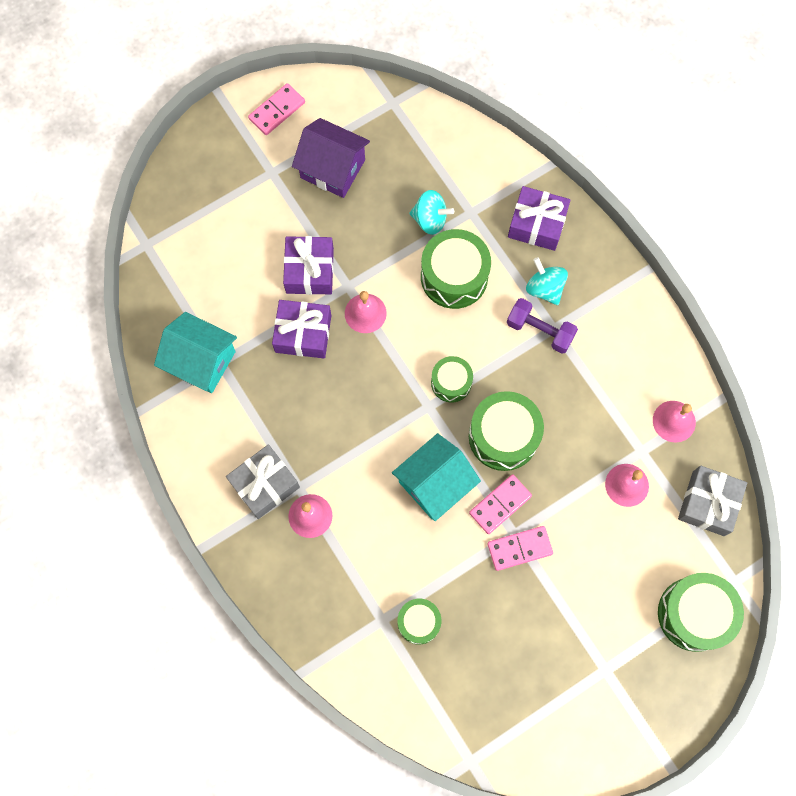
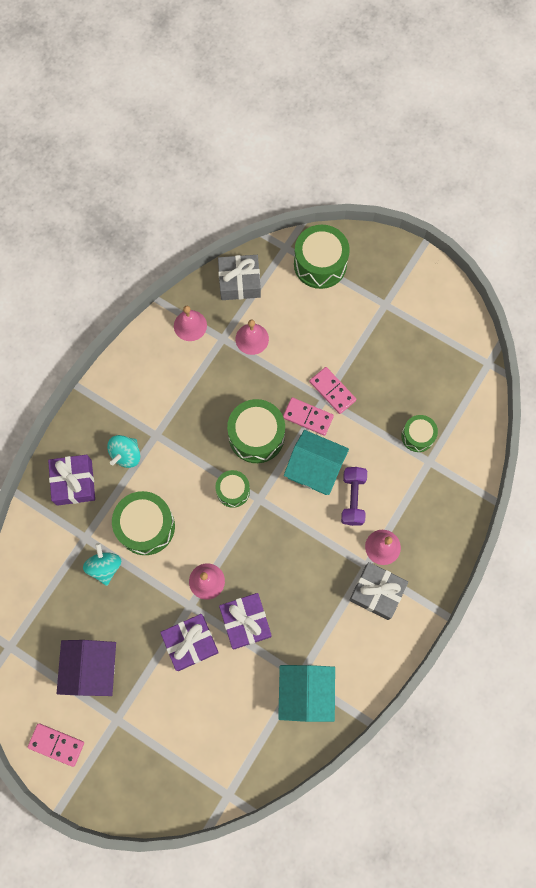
camera: 115 degrees left, 0 degrees up
purple dumbbell [507,298,578,353] -> purple dumbbell moved to [341,467,367,526]

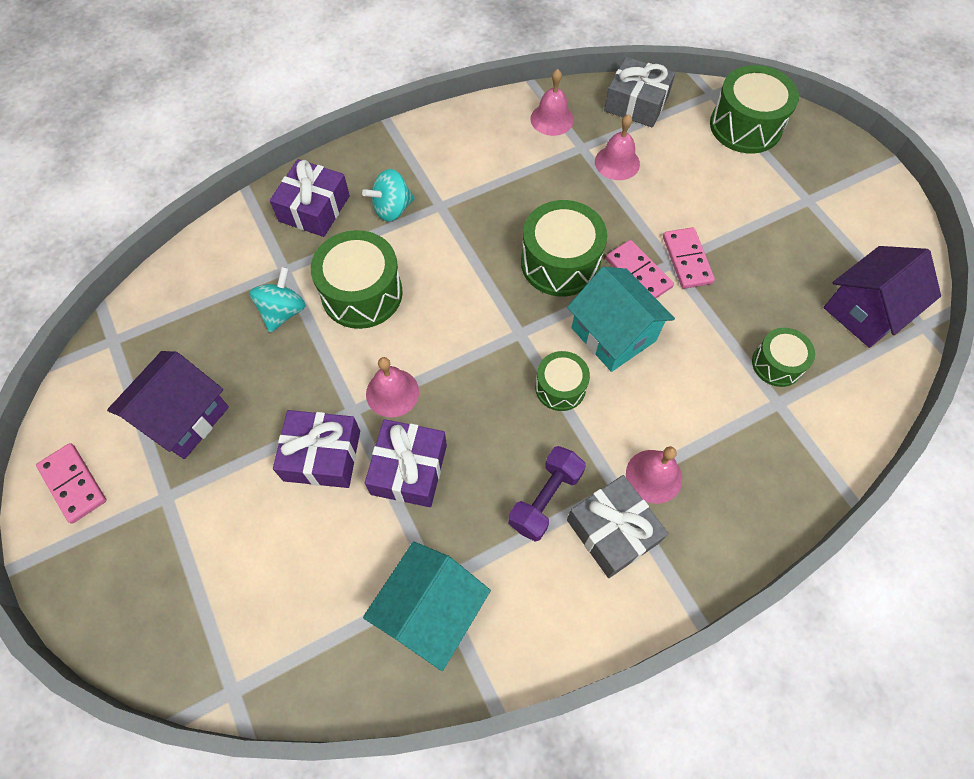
camera: 30 degrees right, 10 degrees down
green drum [215,470,250,508] -> green drum moved to [535,351,590,411]
purple dumbbell [341,467,367,526] -> purple dumbbell moved to [508,446,586,542]
none -> purple house [824,246,941,348]

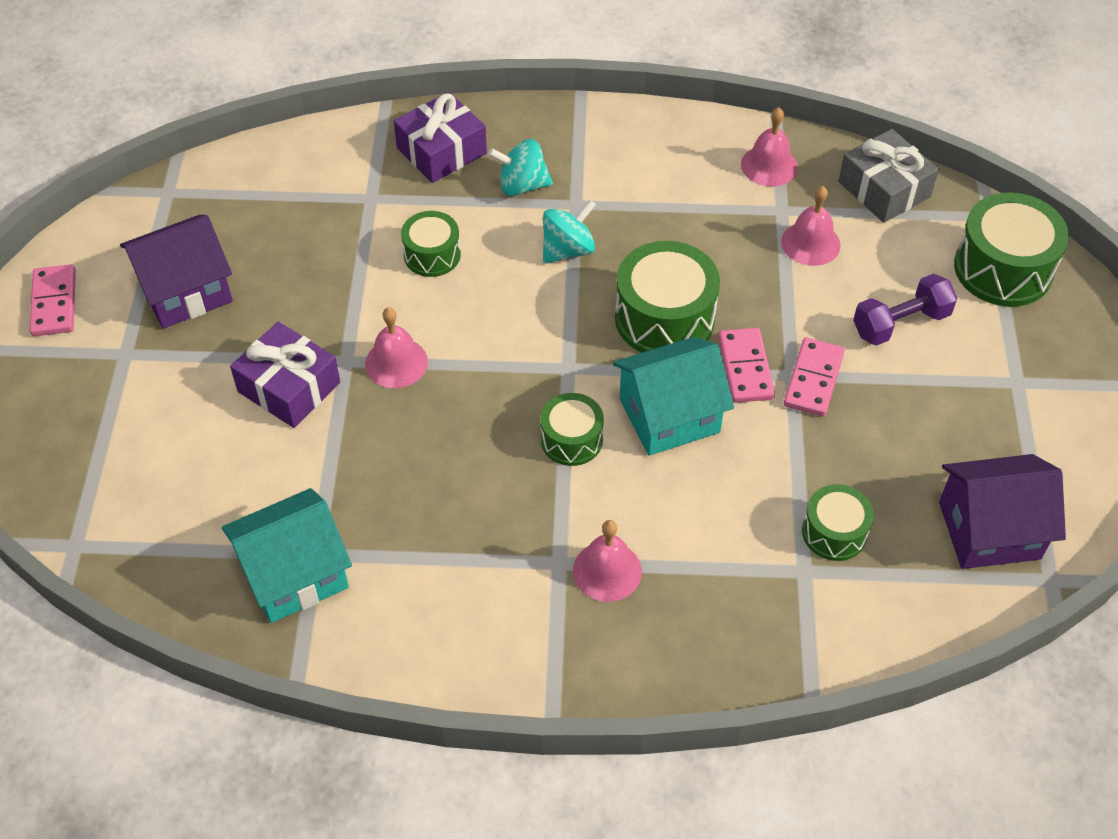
camera: 30 degrees right, 10 degrees down
turquoise spinning top [250,267,306,333] -> turquoise spinning top moved to [543,200,596,264]
green drum [311,230,403,329] -> green drum [401,211,461,277], size x0.59
purple gift [365,419,447,507] -> none
purple dumbbell [508,446,586,542] -> purple dumbbell moved to [853,274,957,346]
turquoise house [567,267,675,372] -> turquoise house turned 75 degrees clockwise [613,337,734,456]
grey gift [567,475,668,578] -> none

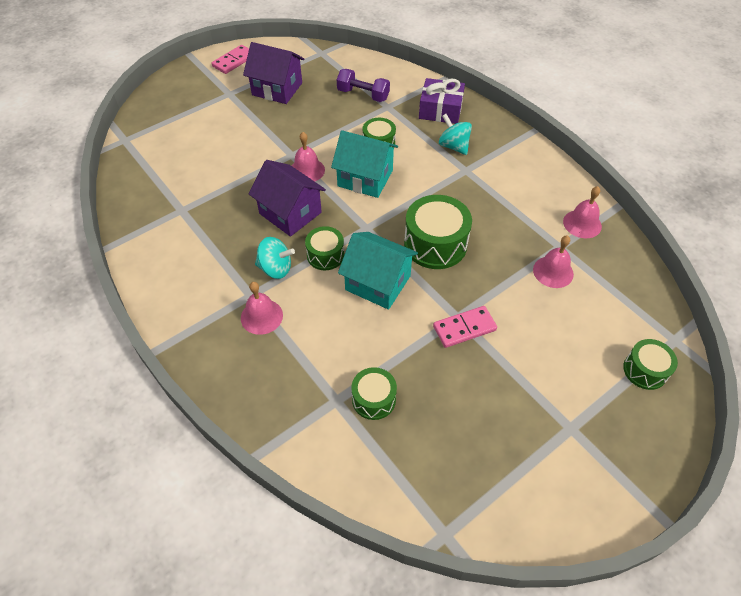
camera: 50 degrees right, 0 degrees up
turquoise house [222,488,352,623] -> turquoise house moved to [331,130,398,198]
purple gift [230,322,340,428] -> none
turquoise spinning top [543,200,596,264] -> turquoise spinning top moved to [255,237,295,279]
pink domino [718,328,775,403] -> none
grey gift [838,129,939,223] -> none
purple dumbbell [853,274,957,346] -> purple dumbbell moved to [337,69,390,102]
purple house [939,454,1066,569] -> purple house moved to [249,160,326,237]
green drum [954,193,1069,307] -> green drum [623,339,678,390], size x0.59

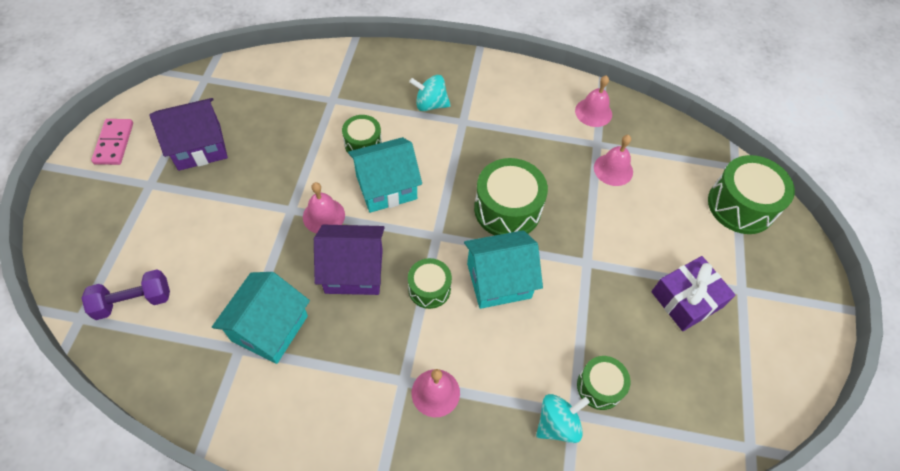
camera: 45 degrees left, 5 degrees up
turquoise spinning top [255,237,295,279] -> turquoise spinning top moved to [536,394,590,443]
purple dumbbell [337,69,390,102] -> purple dumbbell moved to [81,270,170,320]
purple gift [419,78,465,124] -> purple gift moved to [651,256,735,331]
pink domino [433,306,497,348] -> none
green drum [623,339,678,390] -> green drum [708,155,795,234], size x1.70
none -> turquoise house [212,272,310,364]

